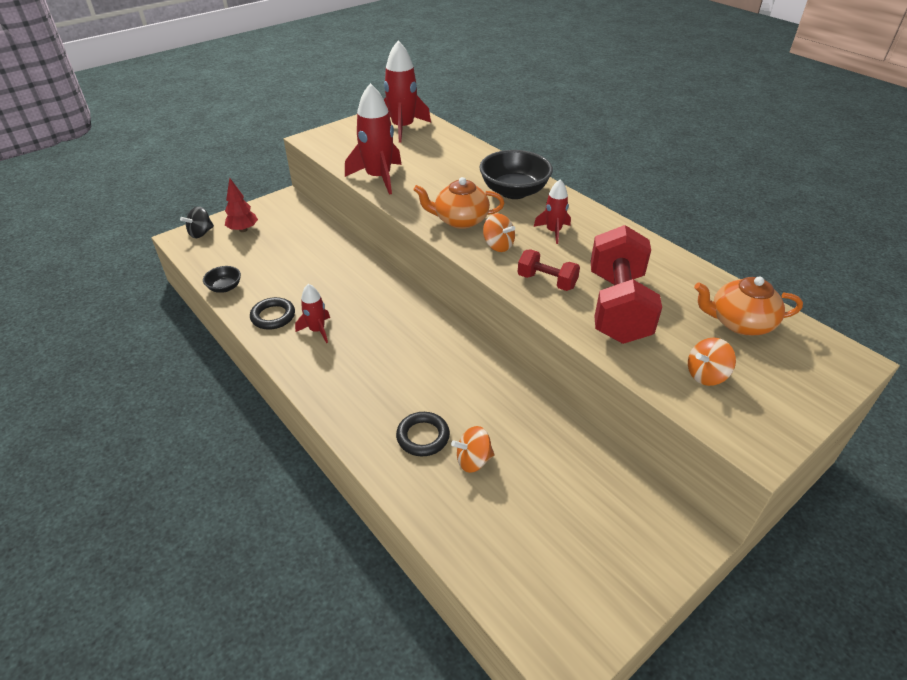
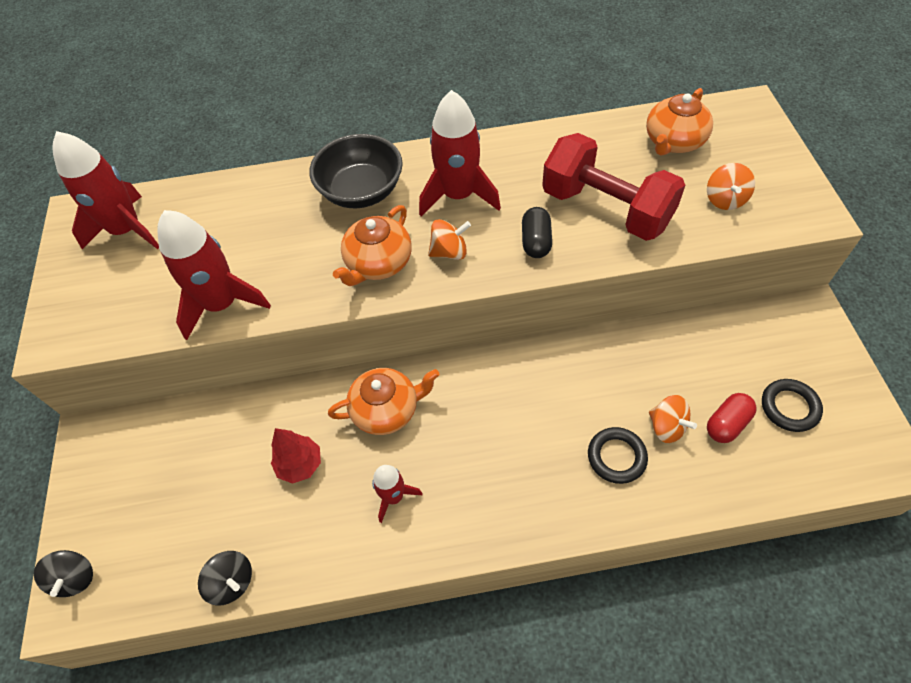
camera: 55 degrees left, 15 degrees up
black bowl [203,266,241,293] -> black spinning top [198,551,252,606]
red tree [225,177,258,232] -> red tree moved to [271,428,321,484]
black ring [250,297,295,330] -> black ring moved to [762,379,823,432]
orange spinning top [451,426,495,473] -> orange spinning top turned 60 degrees counterclockwise [649,395,697,443]
red dumbbell [518,249,580,291] -> black capsule [522,207,552,258]
red rocket [534,179,571,244] -> red rocket [419,90,501,216], size x1.81
none -> orange teapot [328,368,440,435]
none -> red capsule [707,393,757,443]

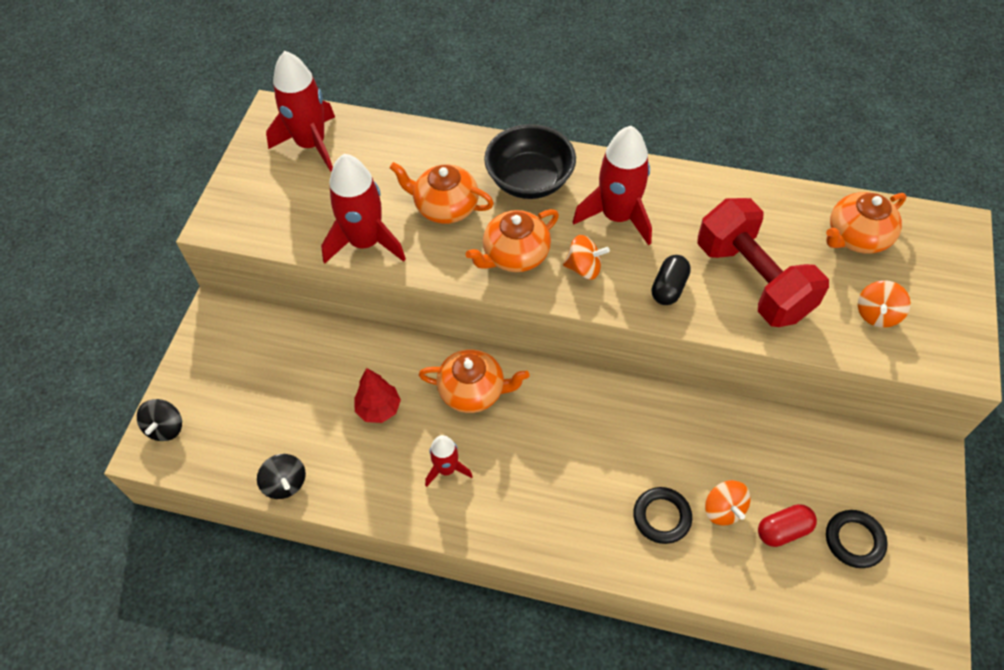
camera: 20 degrees right, 0 degrees up
none -> orange teapot [389,162,494,224]

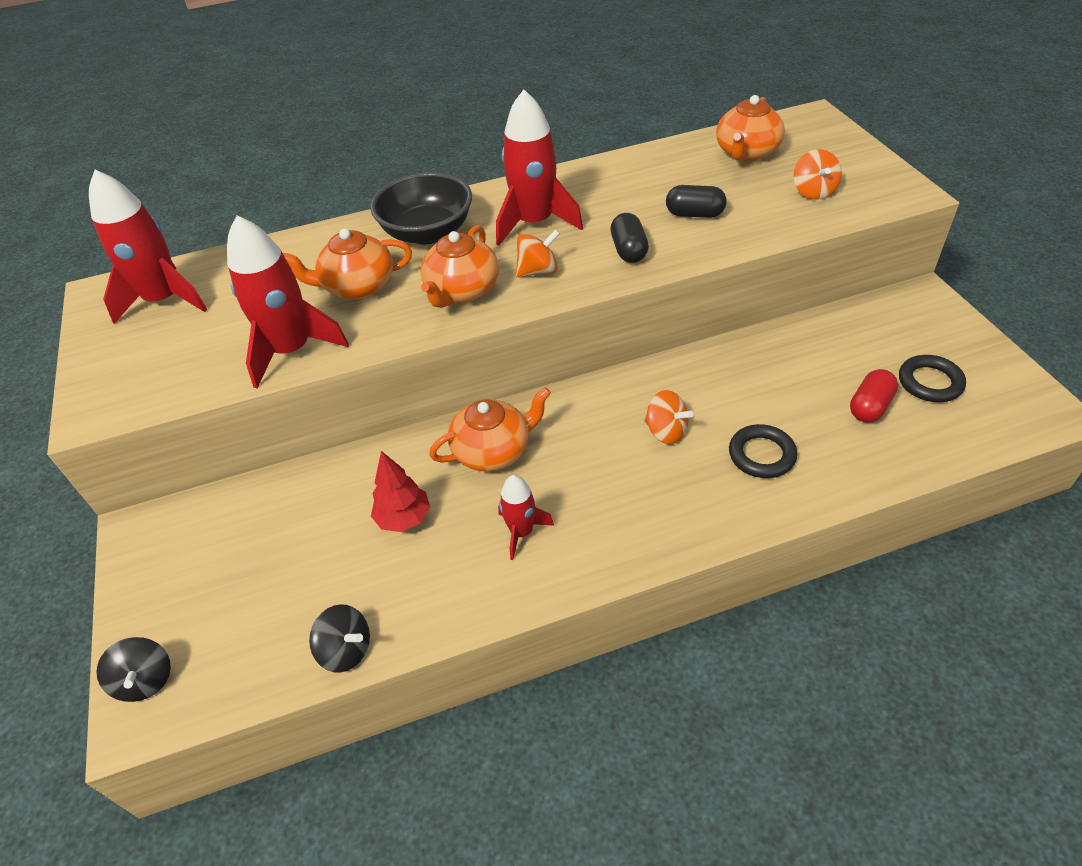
camera: 30 degrees left, 10 degrees down
red dumbbell [697,198,829,327] -> black capsule [666,185,727,218]
orange spinning top [705,480,750,526] -> orange spinning top moved to [645,390,693,444]

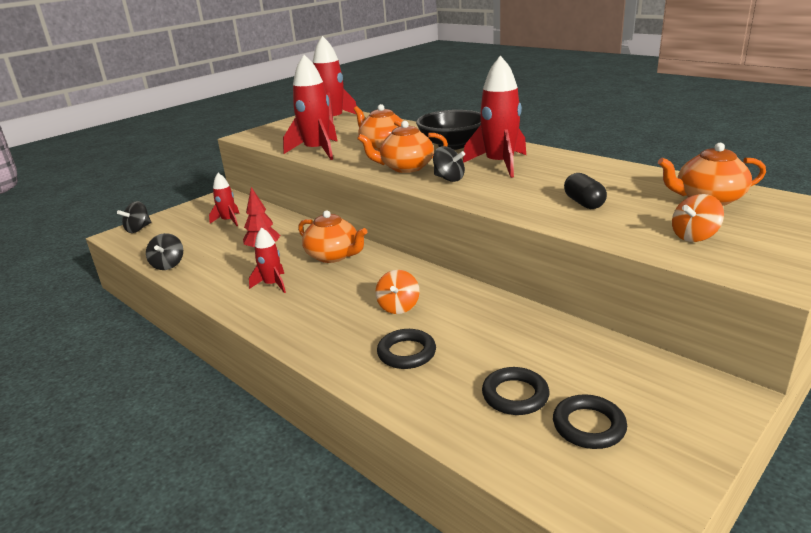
camera: 60 degrees right, 20 degrees down
orange spinning top [516,229,560,277] -> black spinning top [433,146,465,182]
black capsule [611,213,649,263] -> none
red capsule [850,369,898,423] -> black ring [482,367,549,415]
none -> red rocket [209,173,240,226]

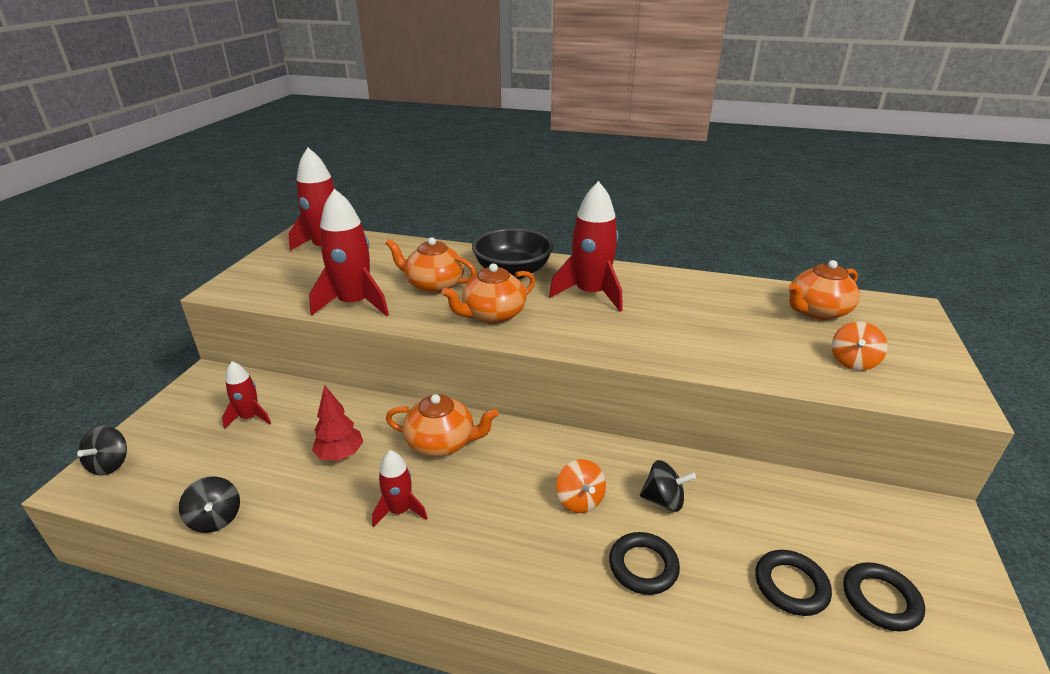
camera: 30 degrees left, 5 degrees up
black spinning top [433,146,465,182] -> black spinning top moved to [640,460,696,512]
black capsule [564,173,607,209] -> none

